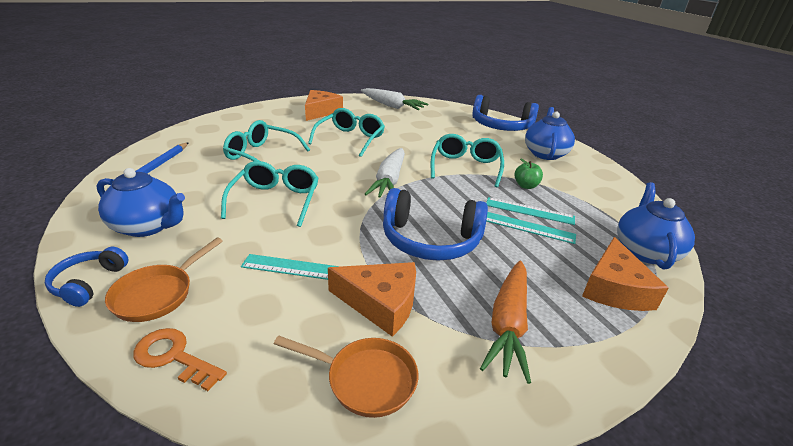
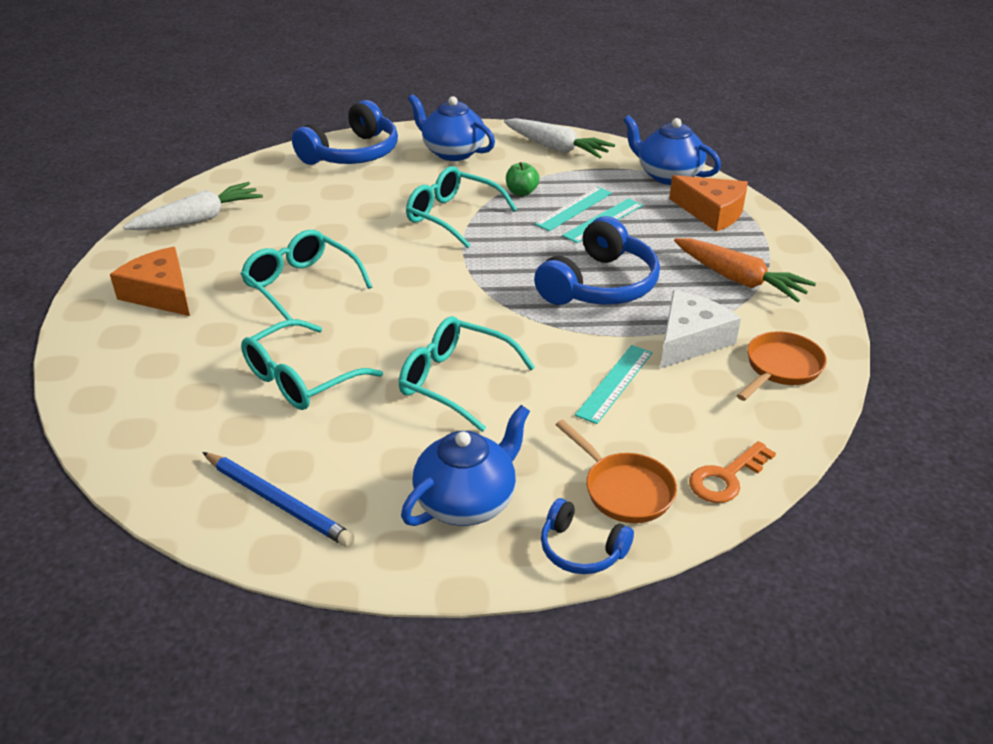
camera: 65 degrees left, 5 degrees up
orange cheese [328,262,416,337] -> white cheese [660,290,741,369]
white carrot [365,148,405,197] -> white carrot moved to [504,118,615,158]

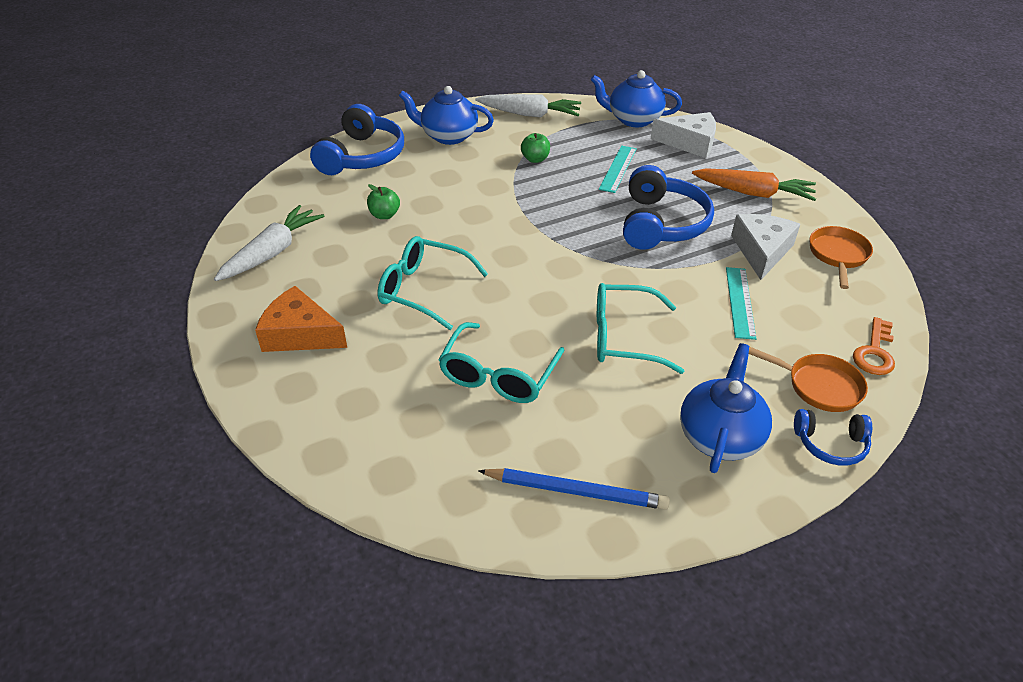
camera: 25 degrees left, 5 degrees up
turquoise glasses [406,166,517,248] -> none
turquoise ruler [535,187,612,231] -> none
orange cheese [669,175,748,232] -> white cheese [651,112,716,158]
none -> green apple [367,184,400,219]

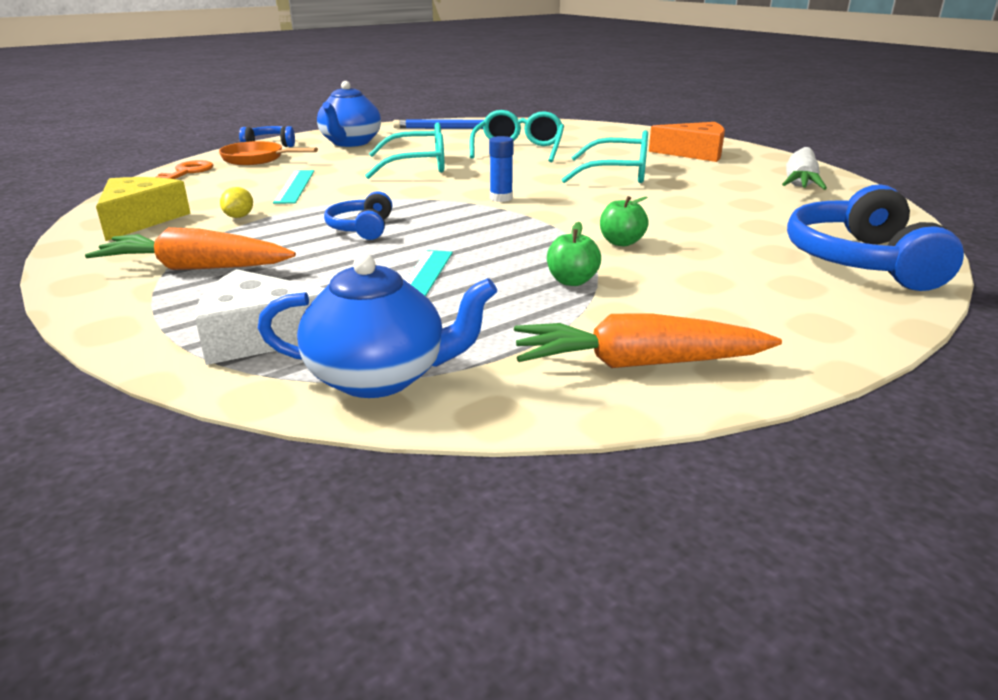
camera: 170 degrees right, 15 degrees down
green apple [367,184,400,219] -> green apple moved to [600,196,649,246]
blue teapot [399,86,494,145] -> none
white carrot [475,94,581,117] -> orange carrot [514,313,782,368]
blue headphones [623,165,714,250] -> blue headphones [324,191,392,240], size x0.53
white cheese [731,214,800,280] -> yellow lemon [220,187,253,218]
orange pan [809,226,873,289] -> yellow cheese [96,177,191,241]
none -> blue glue stick [489,136,514,202]

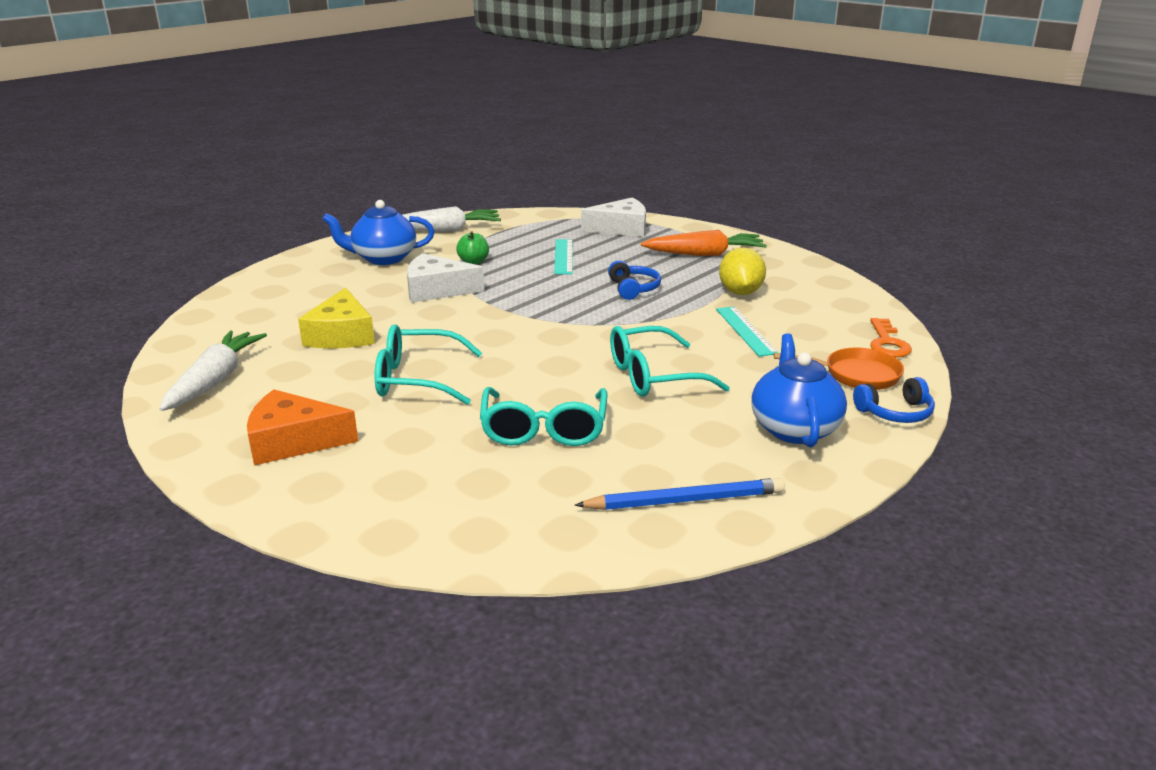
camera: 170 degrees right, 0 degrees up
yellow cheese [96,177,191,241] -> yellow cheese moved to [298,287,375,348]
yellow lemon [220,187,253,218] -> yellow lemon [719,247,766,295], size x1.91
blue teapot [258,254,497,398] -> blue teapot moved to [322,200,434,265]
blue glue stick [489,136,514,202] -> none
orange carrot [514,313,782,368] -> white carrot [402,206,501,232]
green apple [600,196,649,246] -> white cheese [407,253,485,303]
blue headphones [787,184,964,291] -> none

